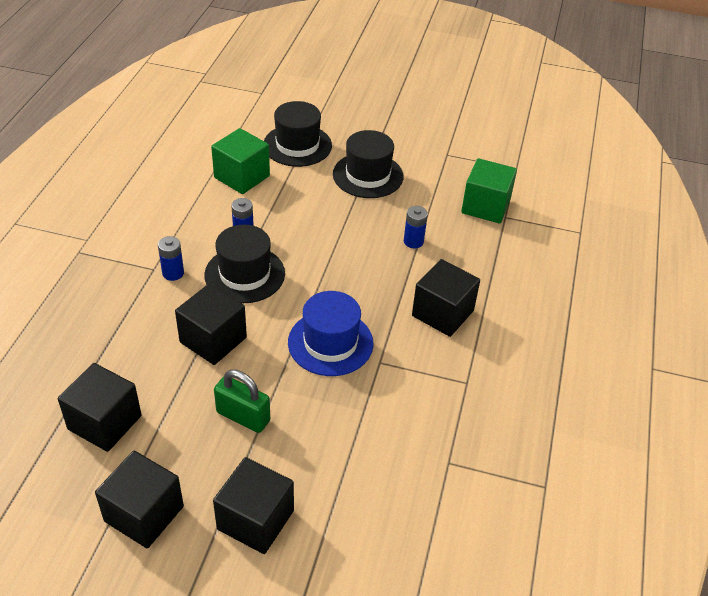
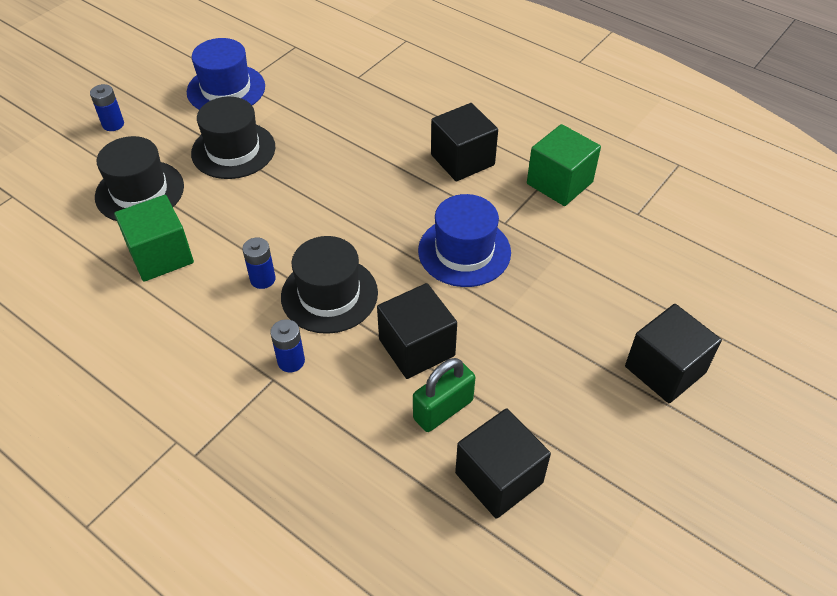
camera: 65 degrees left, 5 degrees up
black cube [95,451,184,548] -> none
green padlock [214,370,270,433] -> green padlock moved to [413,358,475,432]
blue battery [404,206,428,248] -> blue battery moved to [90,84,124,131]
green cube [461,158,517,224] -> green cube moved to [527,124,601,206]
none -> blue hat [187,38,265,110]

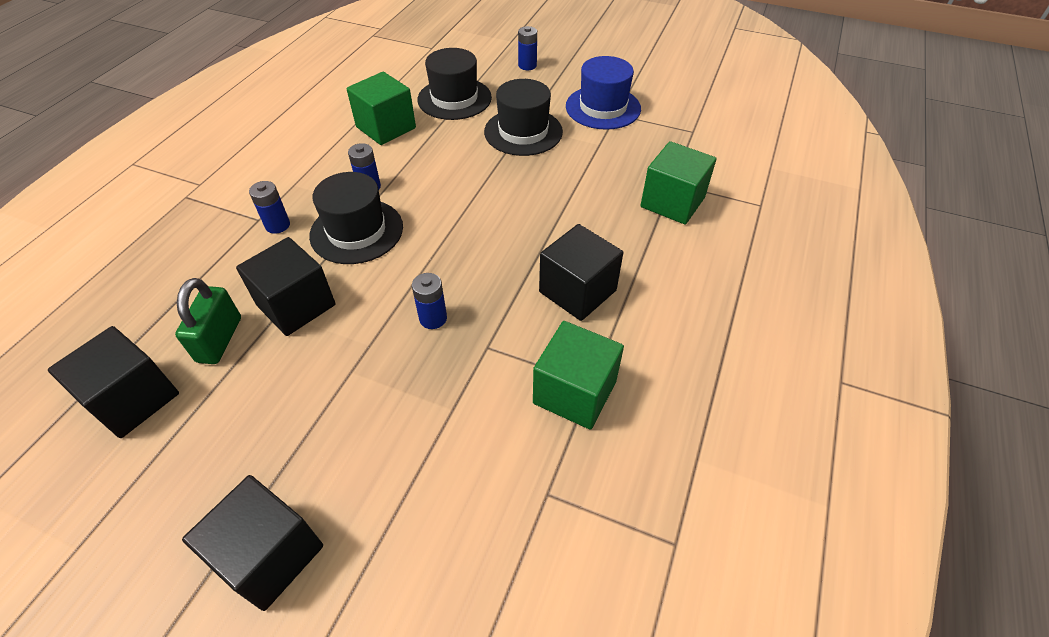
camera: 75 degrees right, 0 degrees up
green padlock [413,358,475,432] -> green padlock turned 60 degrees clockwise [175,278,241,364]
blue hat [418,194,511,287] -> blue battery [412,273,447,329]
none -> green cube [640,141,717,225]

